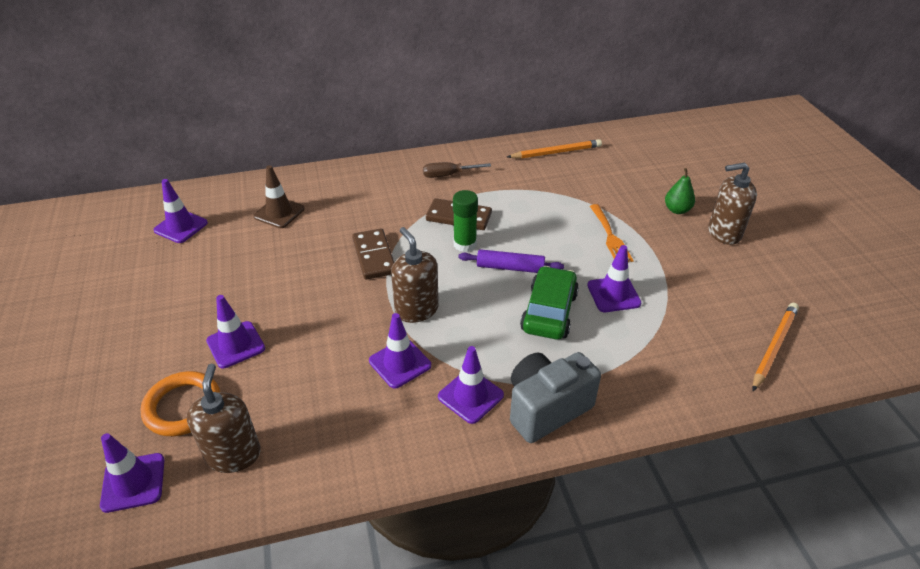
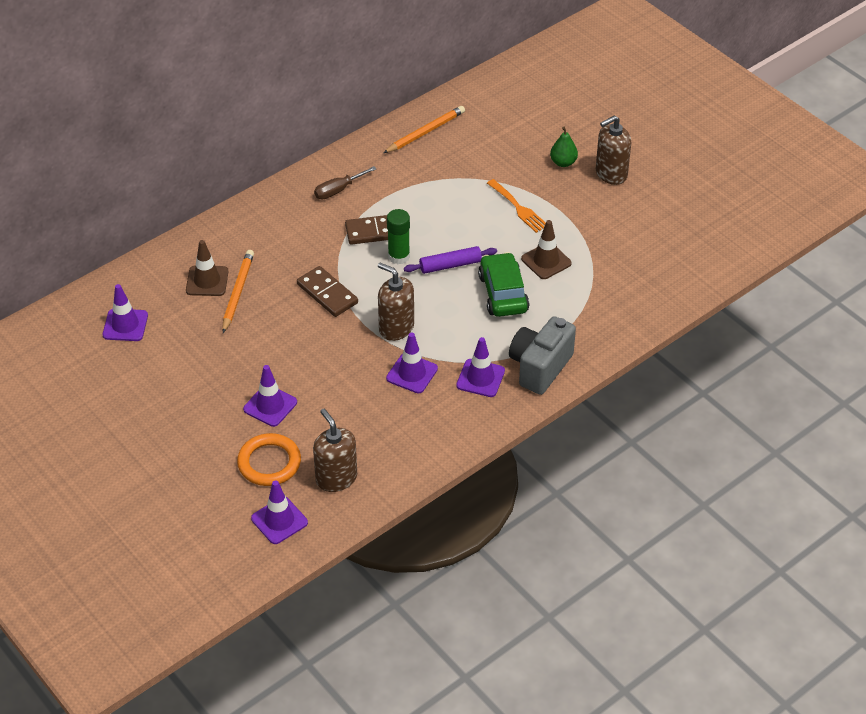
camera: 25 degrees left, 5 degrees up
purple traffic cone [587,245,641,312] -> brown traffic cone [521,220,572,279]
orange pencil [752,303,799,391] -> orange pencil moved to [222,250,254,333]

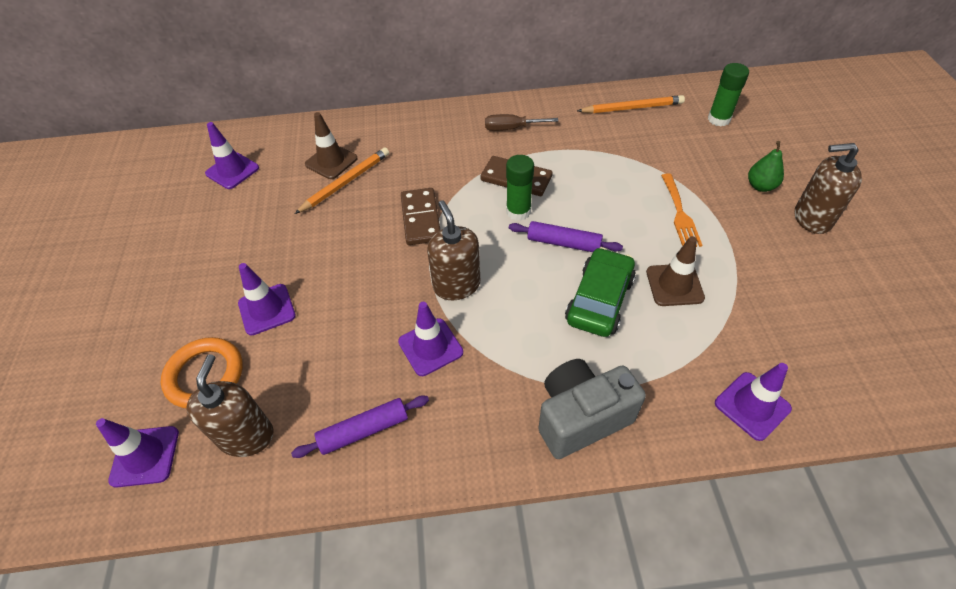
camera: 35 degrees right, 5 degrees up
purple traffic cone [456,337,505,397] -> purple traffic cone moved to [715,363,792,441]
none -> purple rolling pin [291,395,429,458]
none -> green glue stick [708,63,749,126]

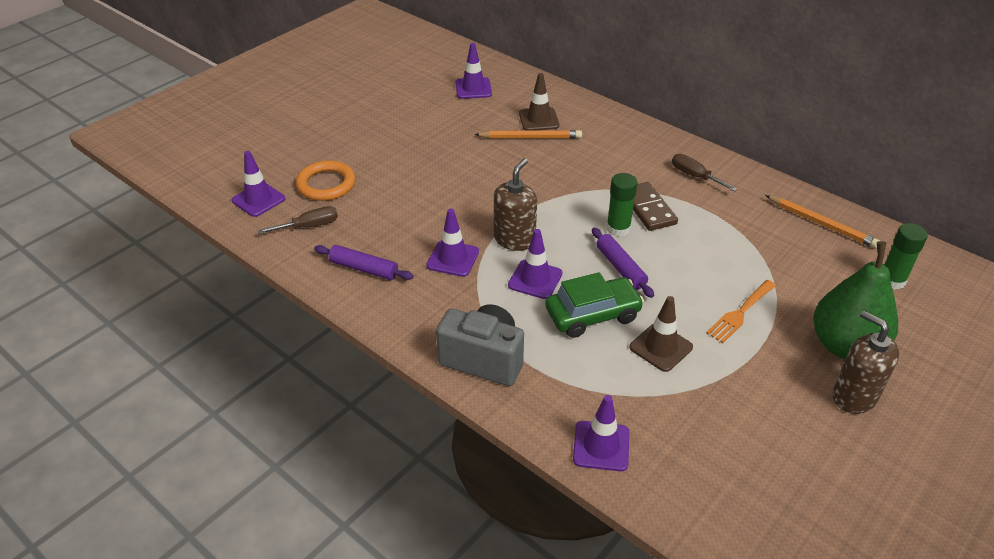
camera: 45 degrees right, 10 degrees down
brown soap dispenser [186,354,274,457] -> brown screwdriver [257,206,338,234]
purple traffic cone [238,263,296,335] -> purple traffic cone moved to [508,229,562,299]
brown domino [401,188,440,245] -> none
green pear [748,141,784,192] -> green pear [813,241,898,359], size x2.13

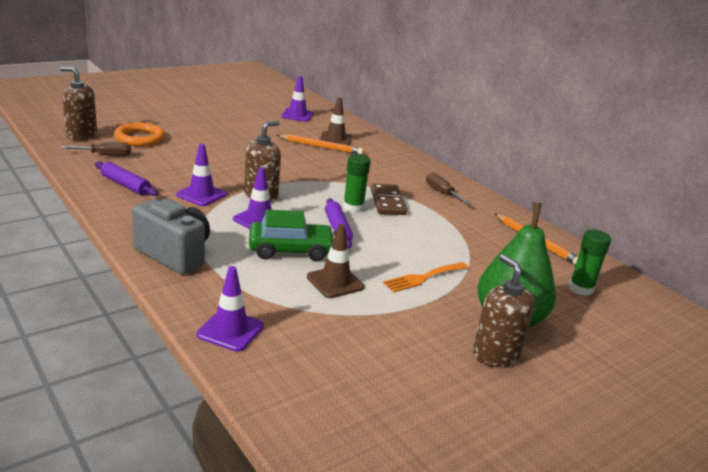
camera: 10 degrees right, 15 degrees down
purple traffic cone [232,151,285,217] -> brown soap dispenser [60,67,97,140]

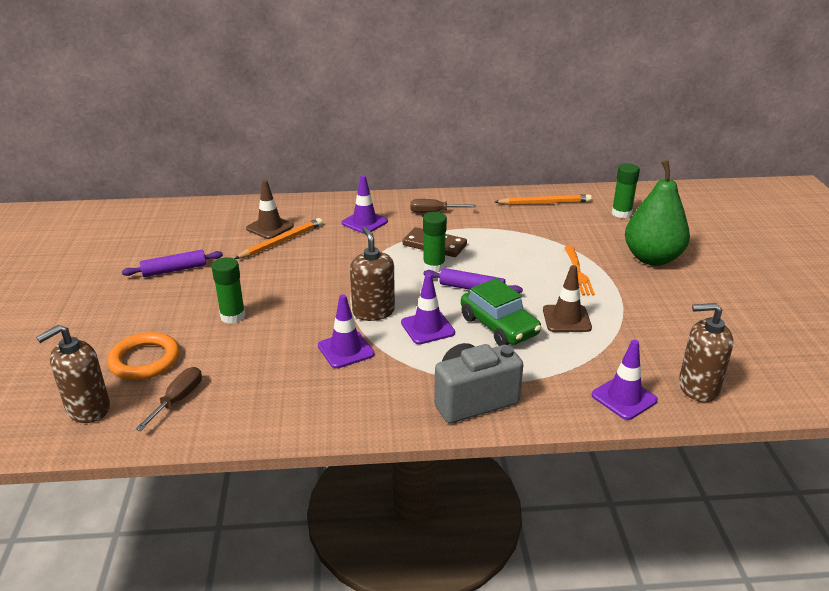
camera: 55 degrees left, 5 degrees up
purple rolling pin [95,161,158,196] -> purple rolling pin moved to [122,250,223,277]
green car [249,210,334,262] -> green car turned 120 degrees clockwise [461,278,541,346]
purple traffic cone [281,76,313,122] -> purple traffic cone moved to [342,175,388,234]
brown soap dispenser [473,254,535,367] -> brown soap dispenser moved to [679,303,733,402]
none -> green glue stick [212,257,246,324]

